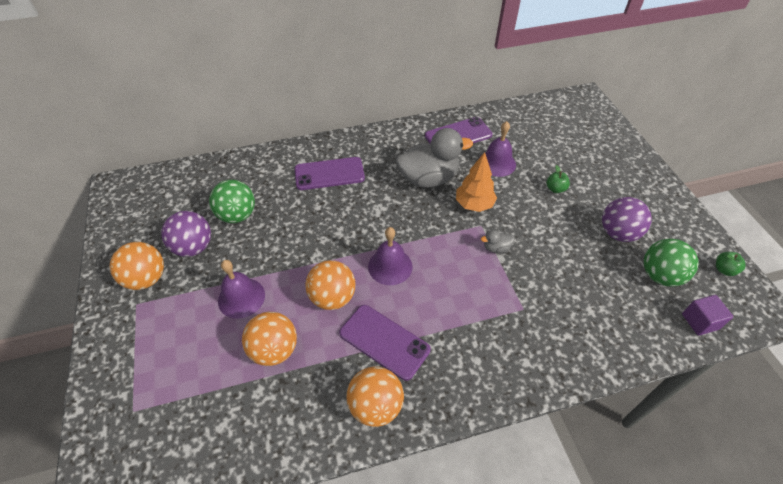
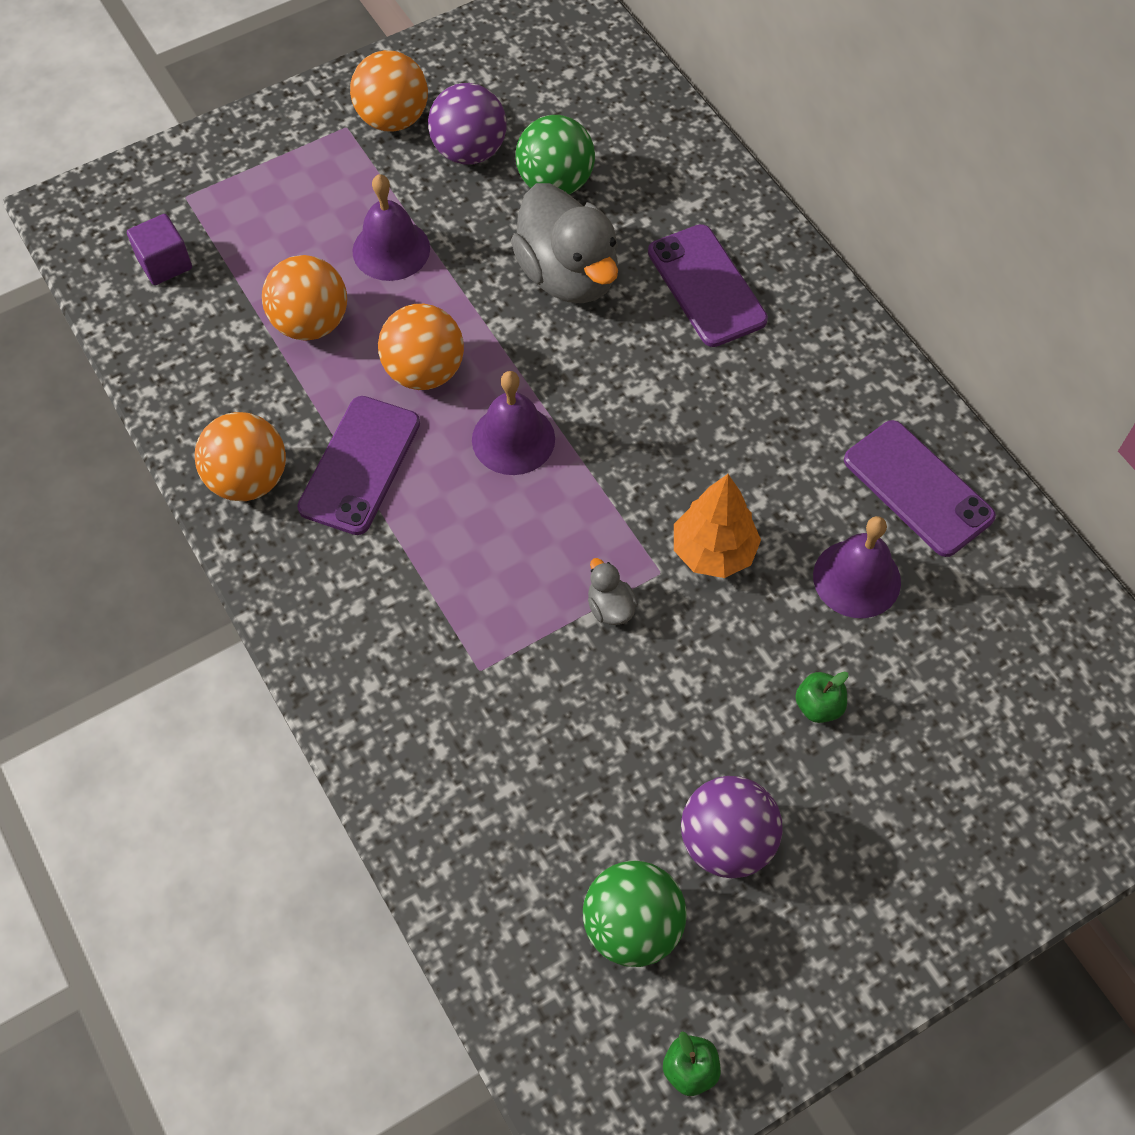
camera: 75 degrees right, 10 degrees up
grey duck [396,128,473,188] -> grey duck moved to [511,183,618,303]
purple cube [682,295,733,336] -> purple cube moved to [127,214,192,285]

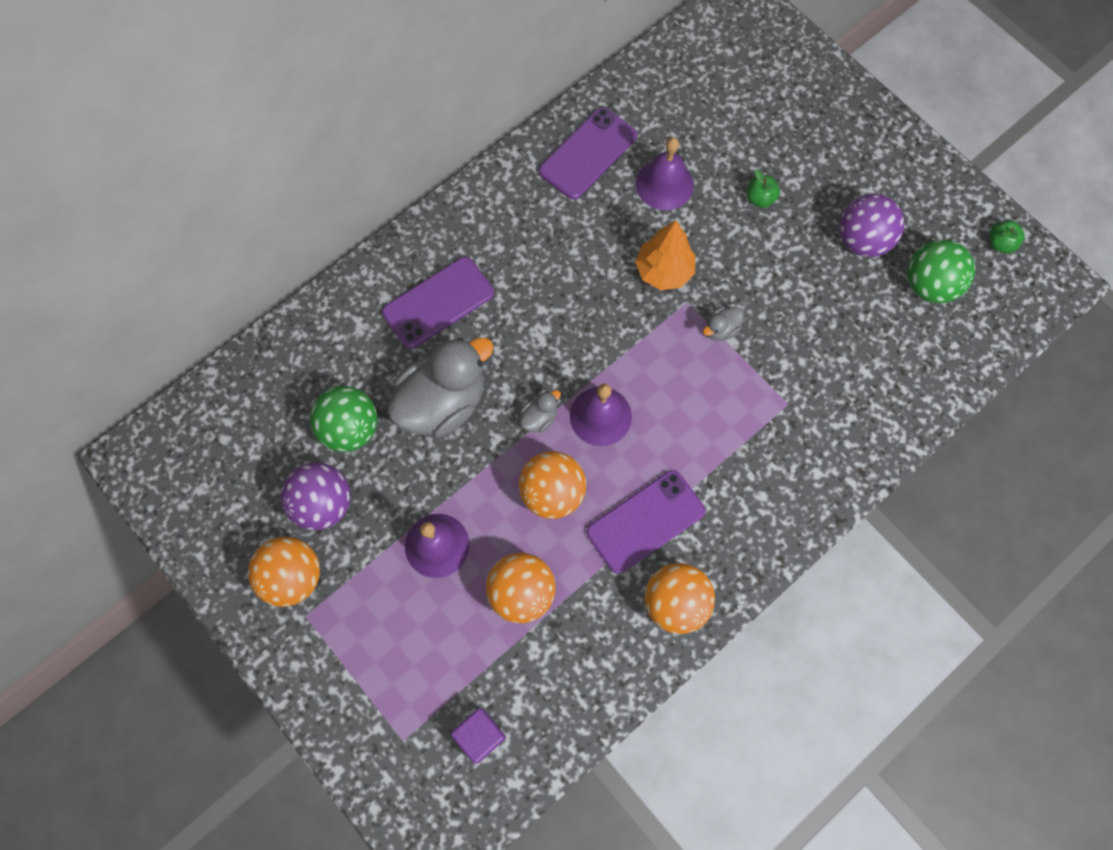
camera: 100 degrees left, 10 degrees up
purple phone [297,396,420,535] -> purple phone turned 45 degrees counterclockwise [587,470,705,574]
none -> grey duck [520,390,561,432]

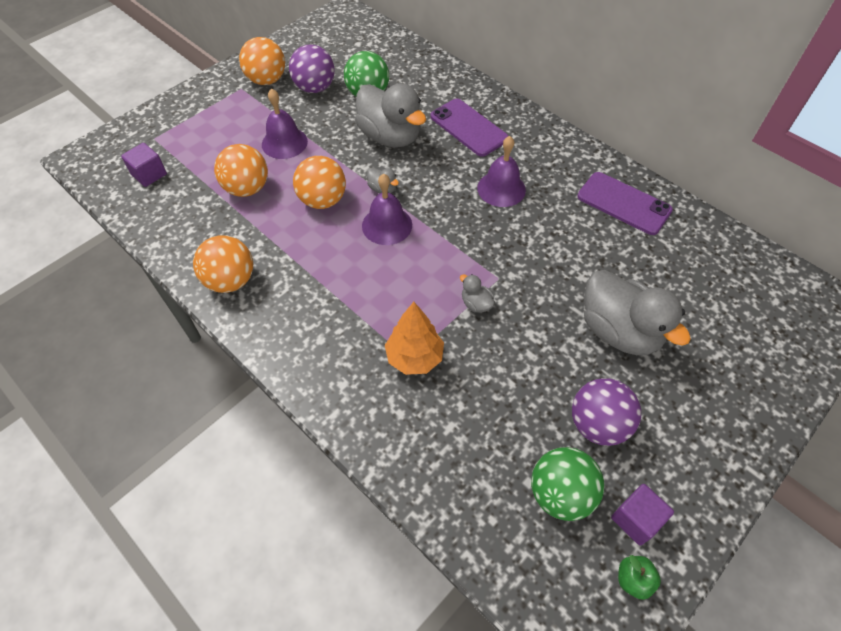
camera: 85 degrees right, 15 degrees down
purple phone [587,470,705,574] -> none
orange tree [635,220,695,290] -> orange tree moved to [385,302,444,375]
purple bell [636,137,694,210] -> purple bell moved to [477,136,526,207]
green apple [747,170,780,208] -> grey duck [584,270,691,355]
none -> purple cube [611,484,674,545]

